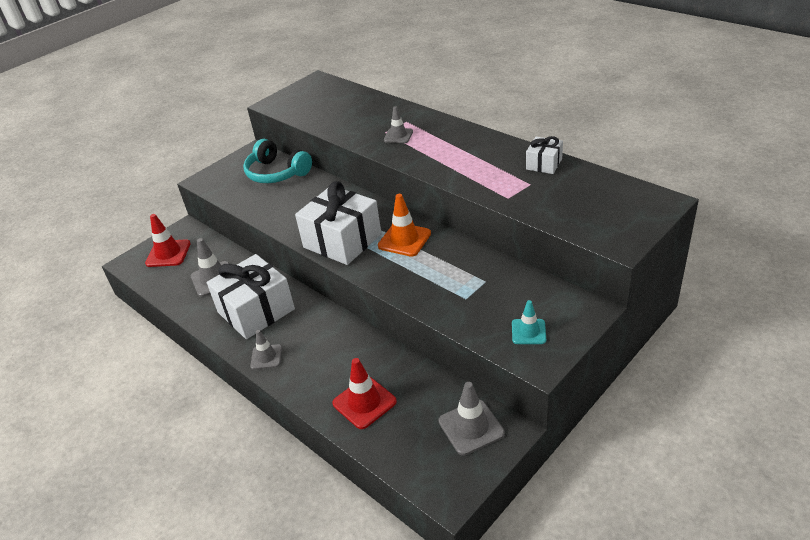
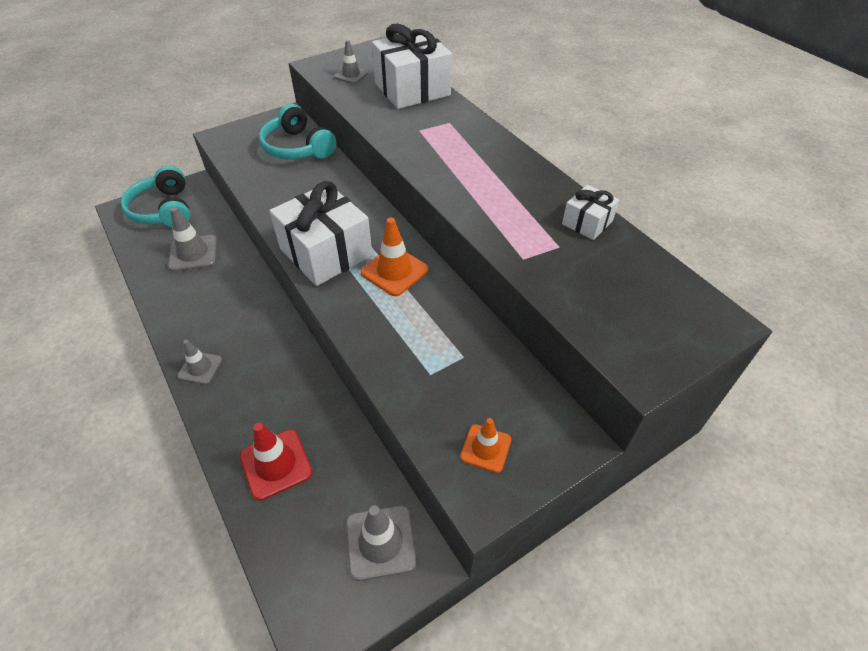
camera: 10 degrees right, 10 degrees up
red traffic cone [145,214,191,267] -> turquoise headphones [121,166,190,227]
white gift [207,254,295,339] -> white gift moved to [372,24,452,109]
grey traffic cone [384,106,413,143] -> grey traffic cone moved to [334,40,369,84]
turquoise traffic cone [512,300,546,344] -> orange traffic cone [460,418,511,473]

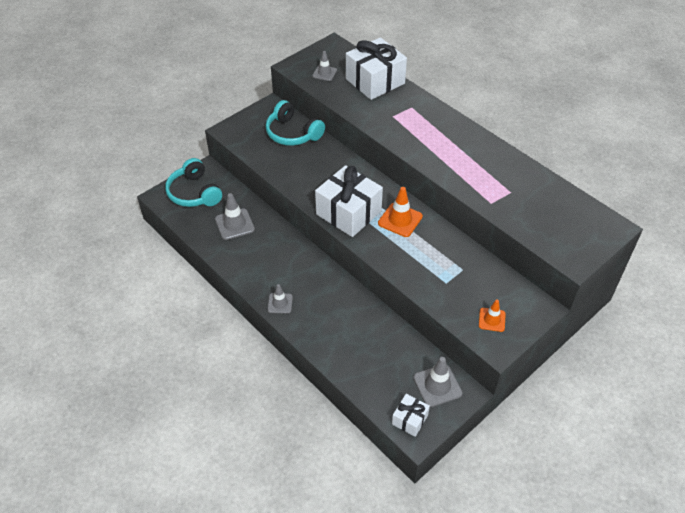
camera: 10 degrees left, 0 degrees up
red traffic cone [240,423,313,501] -> none
white gift [562,185,619,240] -> white gift moved to [392,394,430,437]

